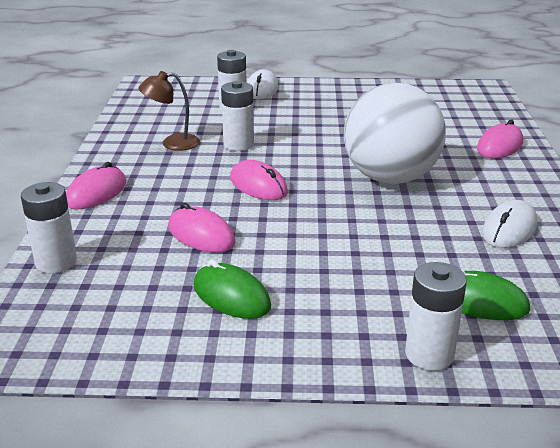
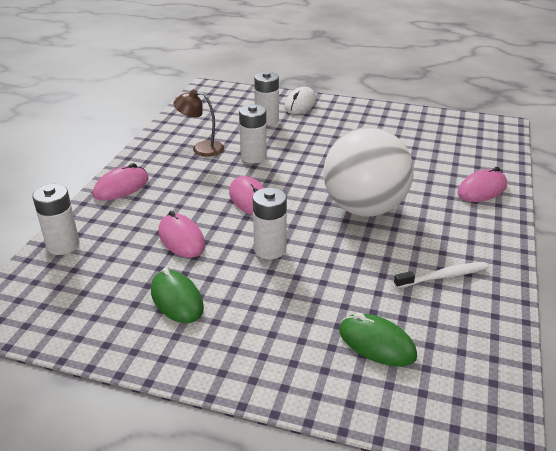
camera: 15 degrees right, 5 degrees up
white battery [405,262,467,371] -> white battery moved to [253,188,287,259]
white mouse [482,200,537,248] -> white toothbrush [394,262,488,288]

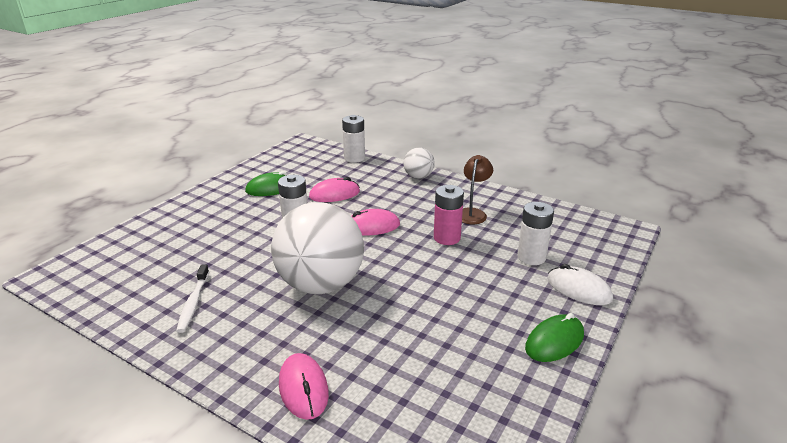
camera: 105 degrees right, 5 degrees down
pink mouse [93,163,149,201] -> white ball [403,148,435,179]
white battery [239,104,267,163] -> pink battery [434,185,464,245]
green mouse [339,313,417,367] -> green mouse moved to [525,313,584,362]

